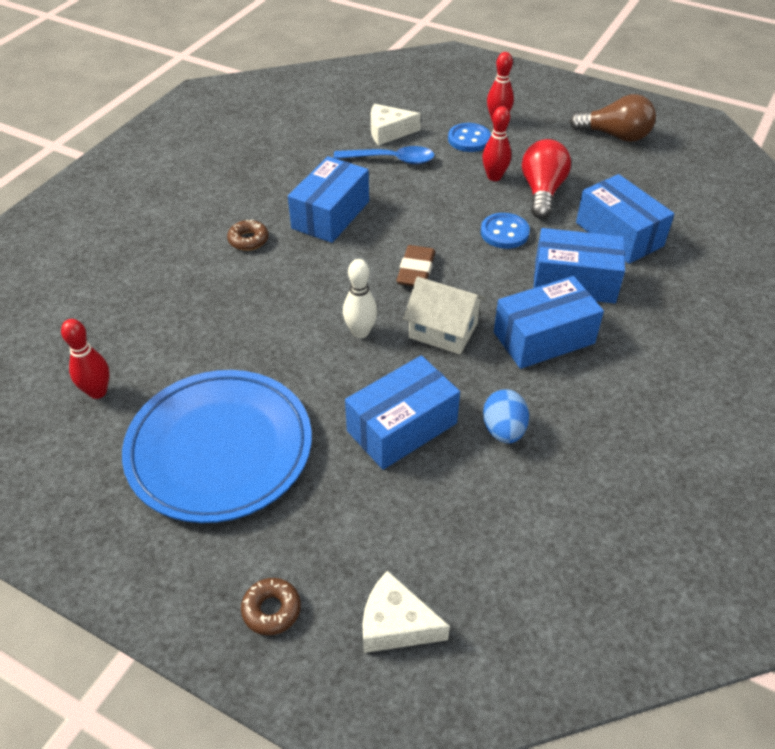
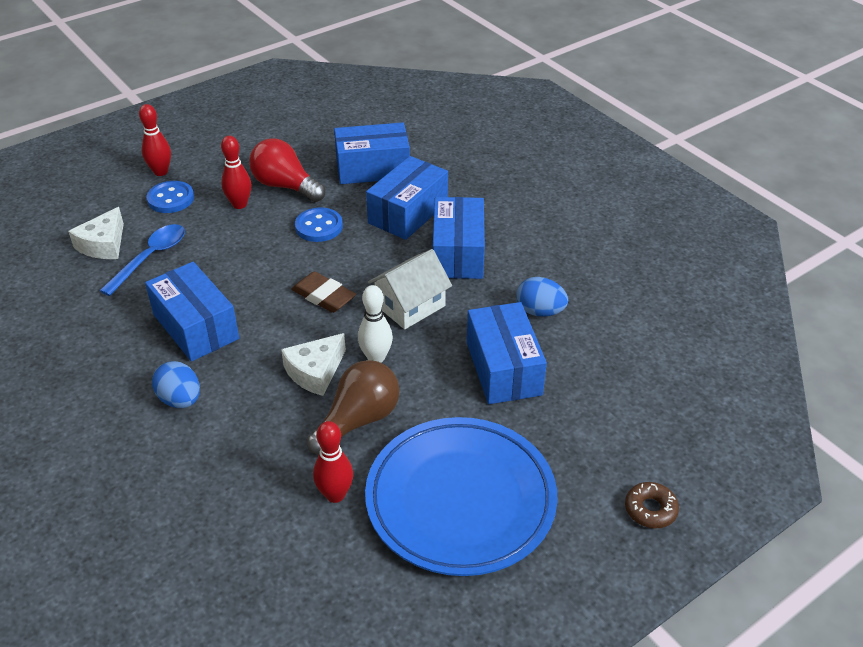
camera: 65 degrees left, 5 degrees down
red bowling pin [61,319,110,399] -> red bowling pin moved to [313,421,353,503]
brown donut [227,220,269,251] -> blue egg [152,361,200,408]
white cheese [362,571,450,653] -> white cheese moved to [281,333,346,396]
brown light bulb [569,94,656,142] -> brown light bulb moved to [307,360,400,455]

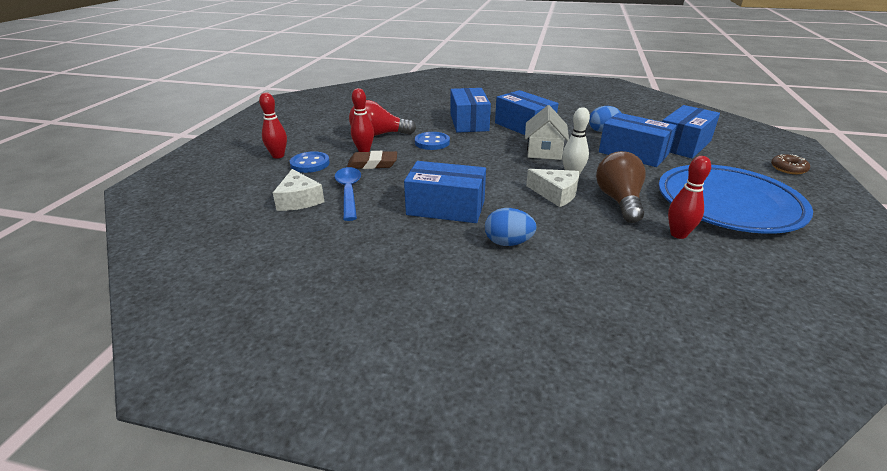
camera: 40 degrees left, 10 degrees down
white cheese [281,333,346,396] -> white cheese turned 60 degrees counterclockwise [526,169,579,207]
brown eraser [291,271,356,313] -> brown eraser moved to [347,151,397,169]
blue box [334,122,410,184] -> blue box moved to [662,105,720,158]

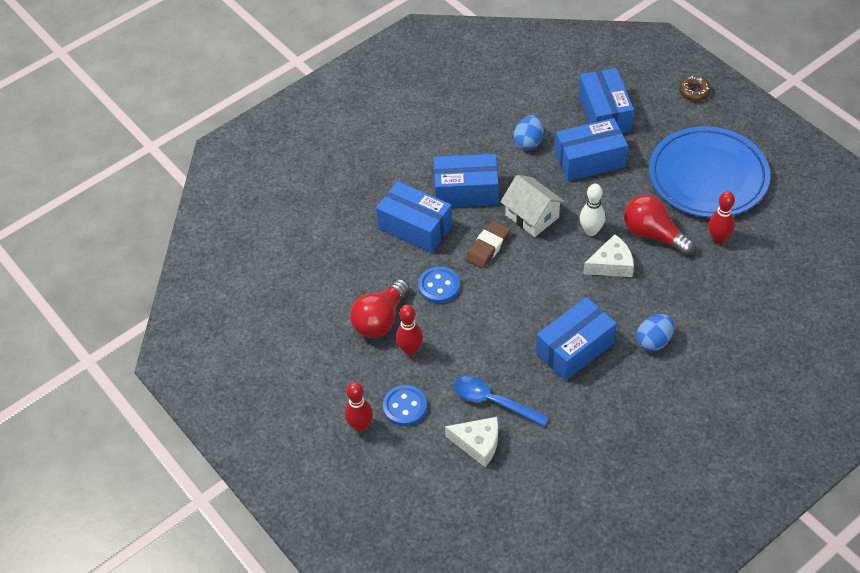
camera: 50 degrees left, 20 degrees up
brown eraser [347,151,397,169] -> brown eraser moved to [465,220,511,269]
brown light bulb [596,151,646,223] -> red light bulb [624,195,694,255]

